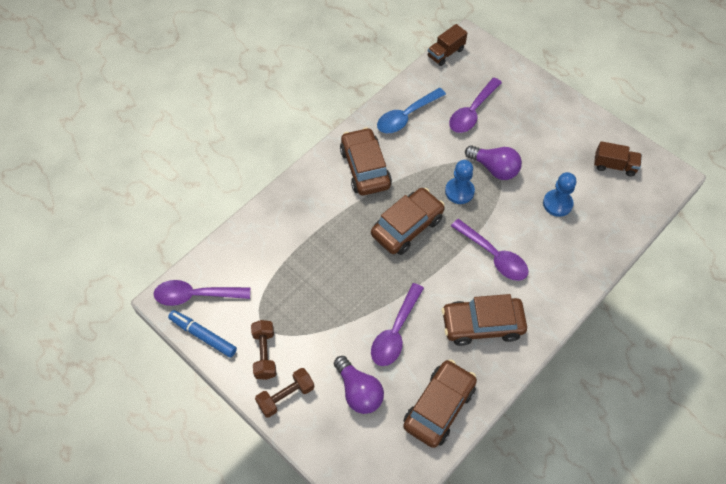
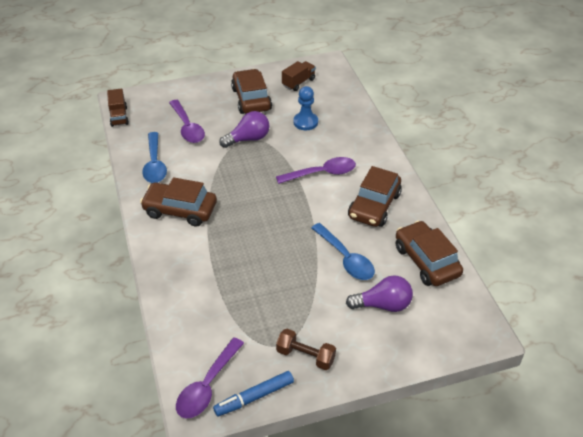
camera: 60 degrees left, 15 degrees down
brown dumbbell [255,368,315,418] -> none
brown car [371,188,445,255] -> brown car moved to [231,69,272,114]
purple spoon [371,283,424,366] -> blue spoon [311,223,375,280]
blue pawn [445,160,475,204] -> none

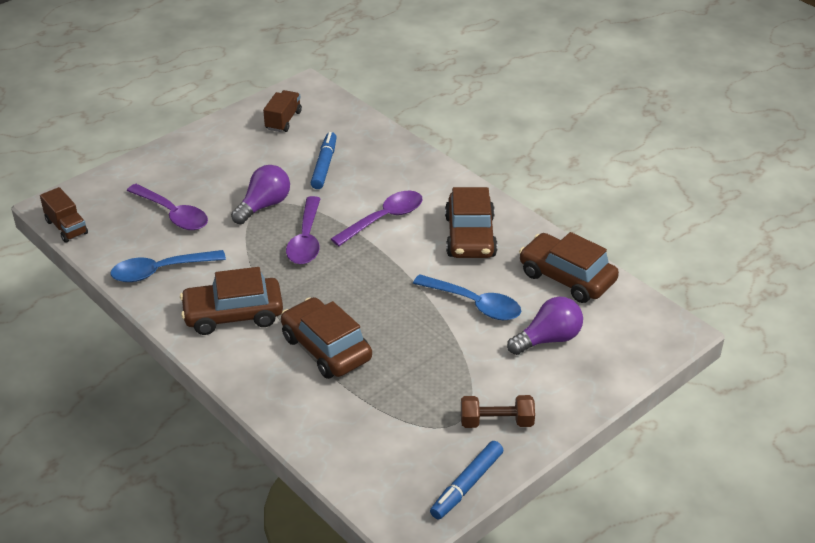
camera: 25 degrees left, 5 degrees down
blue spoon [142,132,167,183] -> blue spoon turned 105 degrees clockwise [110,250,226,282]
purple spoon [176,337,244,419] -> purple spoon moved to [286,196,321,264]
brown car [231,69,272,114] -> brown car moved to [281,297,372,379]
blue pawn [293,86,318,130] -> blue marker [311,132,337,189]

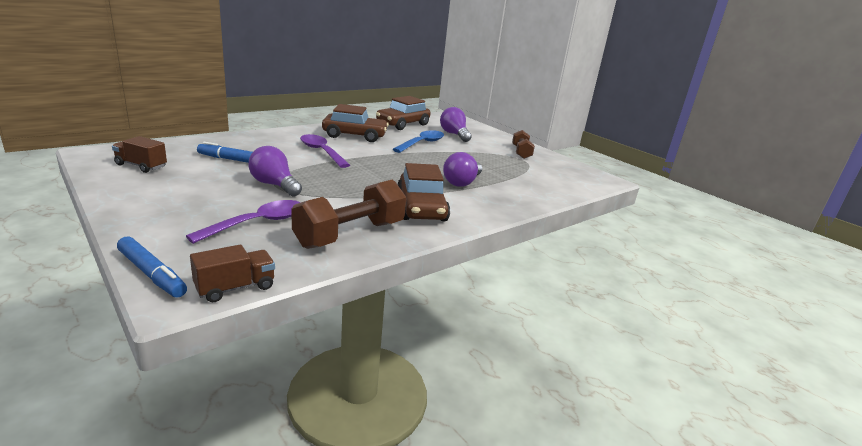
camera: 90 degrees left, 15 degrees down
blue spoon [110,250,226,282] -> brown dumbbell [291,180,407,249]
brown car [281,297,372,379] -> purple light bulb [443,152,482,187]
purple spoon [286,196,321,264] -> none
blue marker [430,441,503,519] -> blue marker moved to [117,236,187,298]

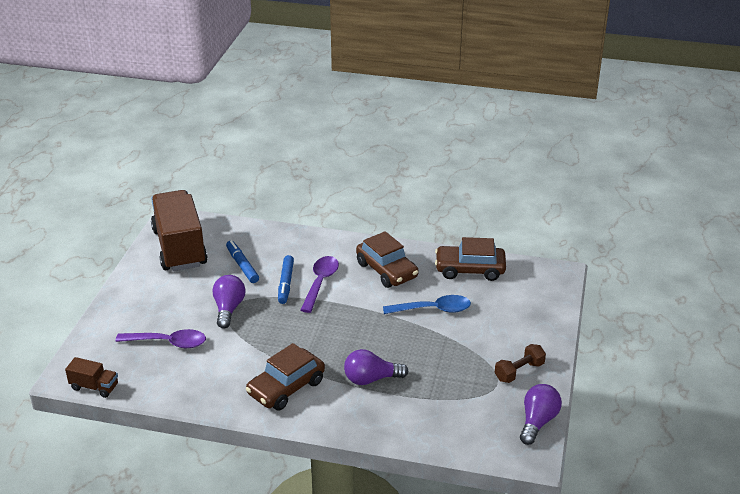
camera: 55 degrees right, 10 degrees up
brown truck [112,136,167,173] -> brown truck [151,190,208,271], size x2.33
blue marker [117,236,187,298] -> blue marker moved to [278,255,294,304]
brown dumbbell [291,180,407,249] -> none
purple light bulb [440,107,472,142] -> purple light bulb moved to [520,384,562,445]

